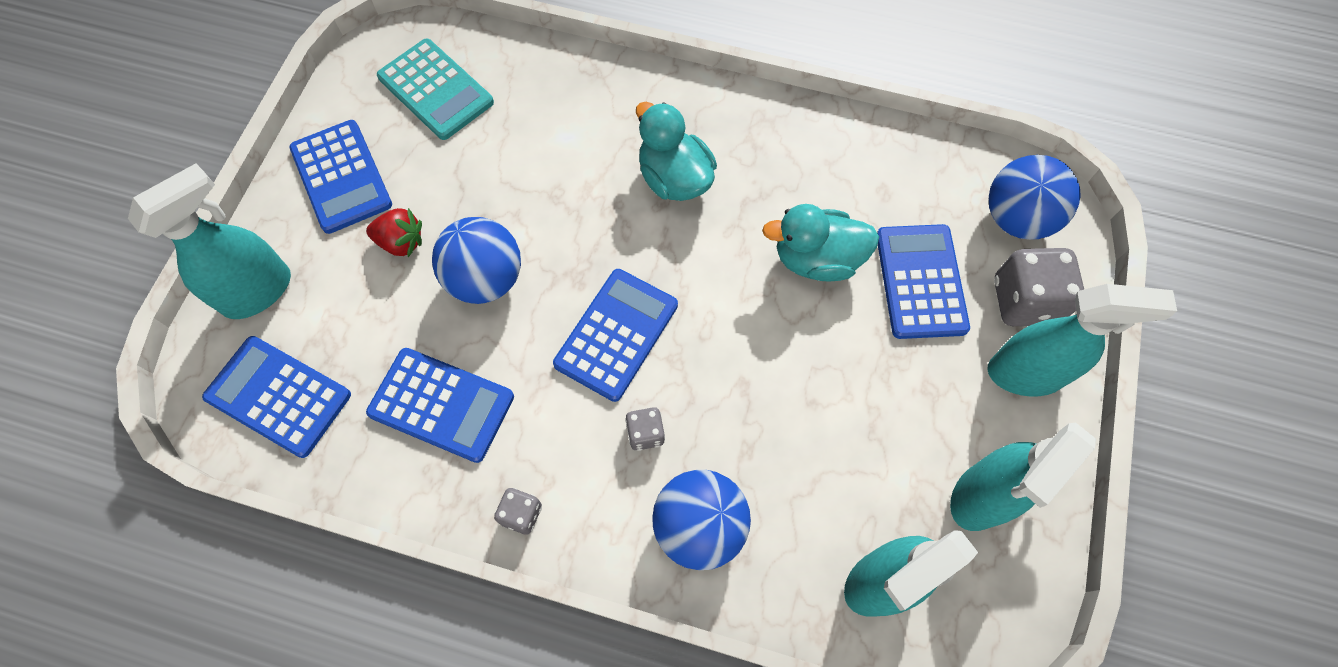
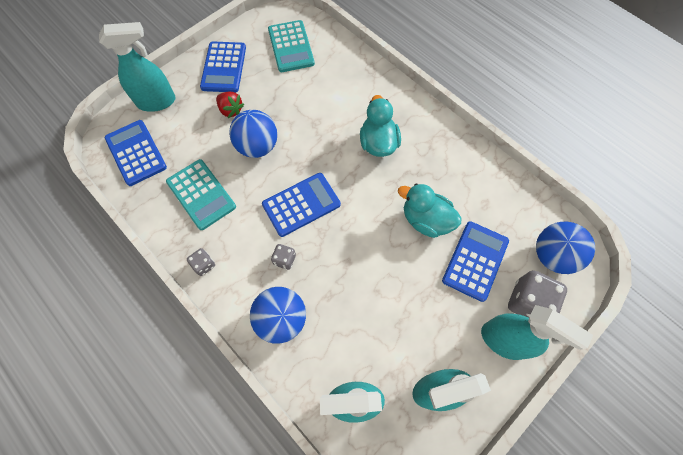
camera: 30 degrees right, 0 degrees up
blue calculator [366,348,514,463] -> turquoise calculator [166,159,236,230]

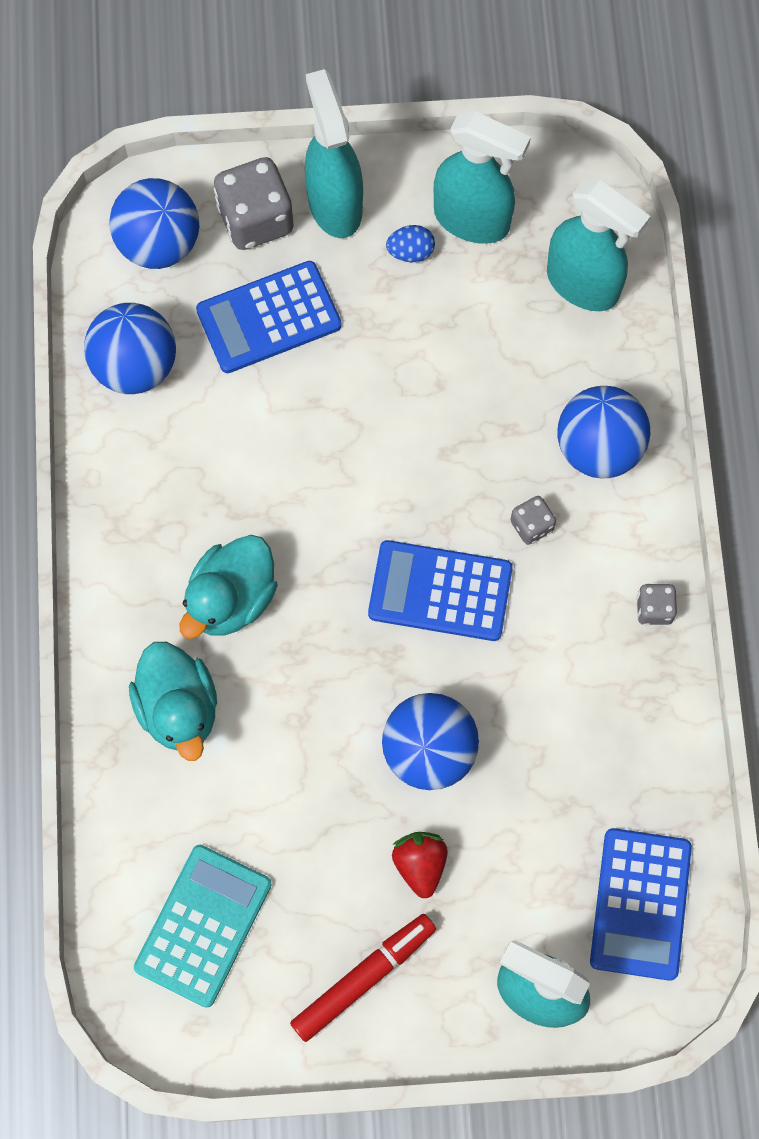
camera: 140 degrees left, 5 degrees up
turquoise calculator [166,159,236,230] -> none
blue calculator [200,41,246,92] -> red marker [290,914,436,1042]
turquoise duck [398,183,462,238] -> turquoise duck moved to [129,642,217,761]
none -> blue ball [84,303,176,394]
none -> blue egg [386,225,435,262]

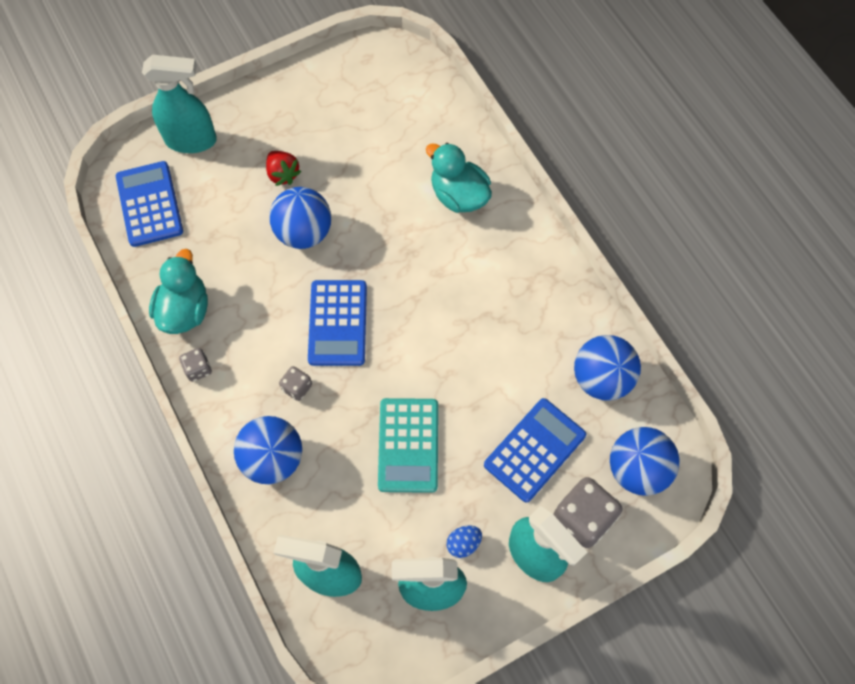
camera: 155 degrees right, 5 degrees down
turquoise calculator [134,845,272,1008] -> turquoise calculator moved to [378,398,438,493]
turquoise duck [180,535,278,639] -> turquoise duck moved to [149,249,208,334]
red marker [290,914,436,1042] -> none
blue calculator [368,540,513,641] -> blue calculator turned 105 degrees clockwise [308,280,367,366]

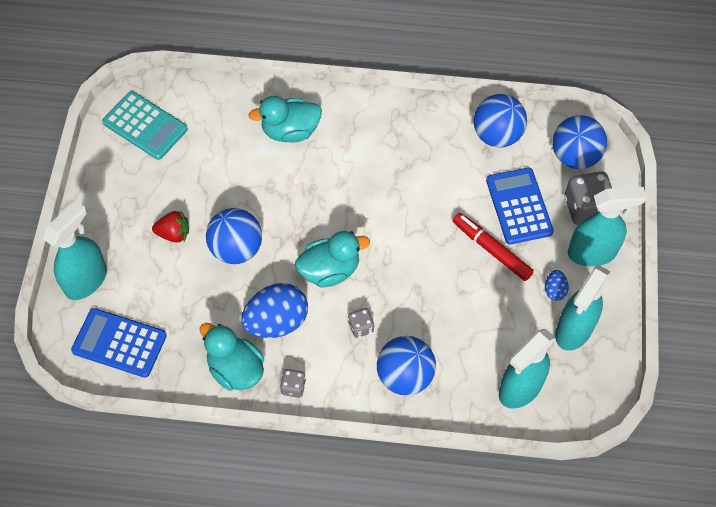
camera: 55 degrees left, 5 degrees down
blue calculator [308,280,367,366] -> turquoise duck [295,231,370,288]
turquoise calculator [378,398,438,493] -> turquoise calculator moved to [102,91,188,160]
none -> blue egg [241,283,308,338]
none -> red marker [453,213,534,281]

